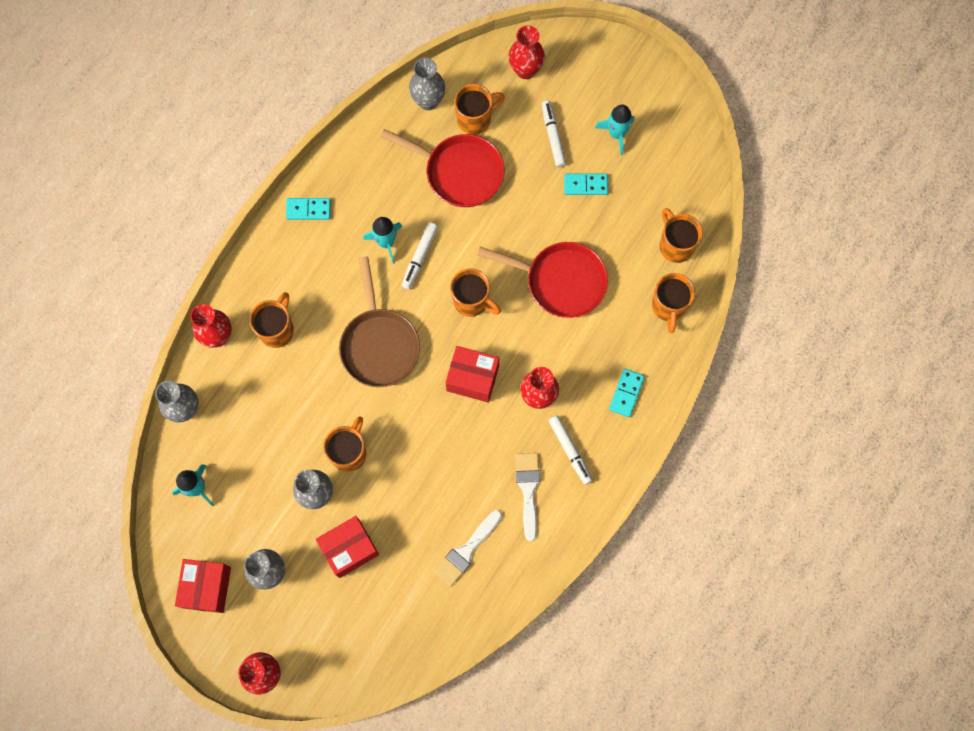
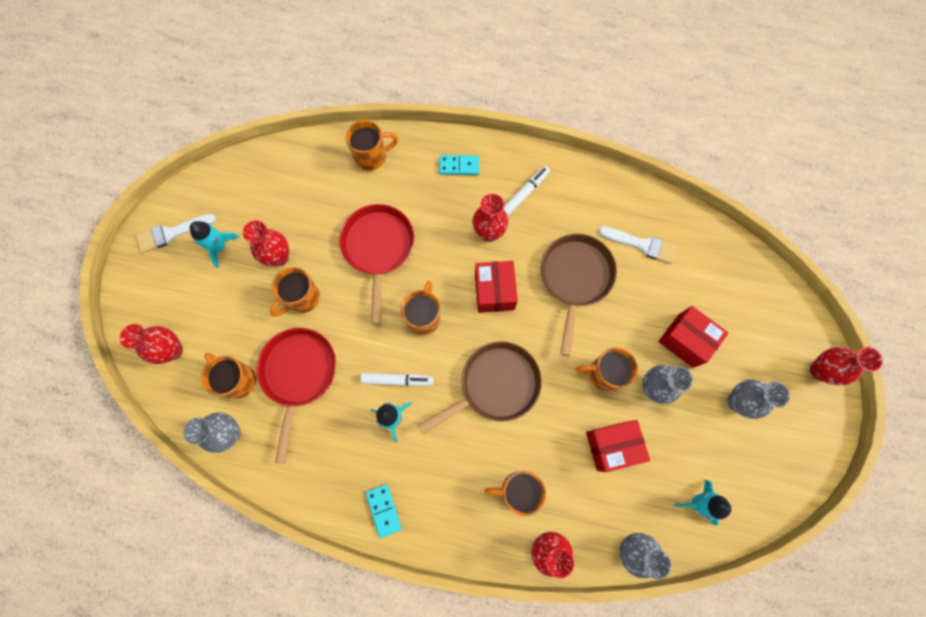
camera: 110 degrees left, 0 degrees up
red box [175,559,231,613] -> red box moved to [586,420,650,472]
white brush [516,453,540,541] -> white brush moved to [136,214,216,253]
white marker [542,101,566,167] -> none
turquoise domino [564,174,608,195] -> red vase [243,220,289,266]
orange mug [660,208,703,263] -> orange mug moved to [270,267,320,317]
none -> brown pan [541,234,617,356]

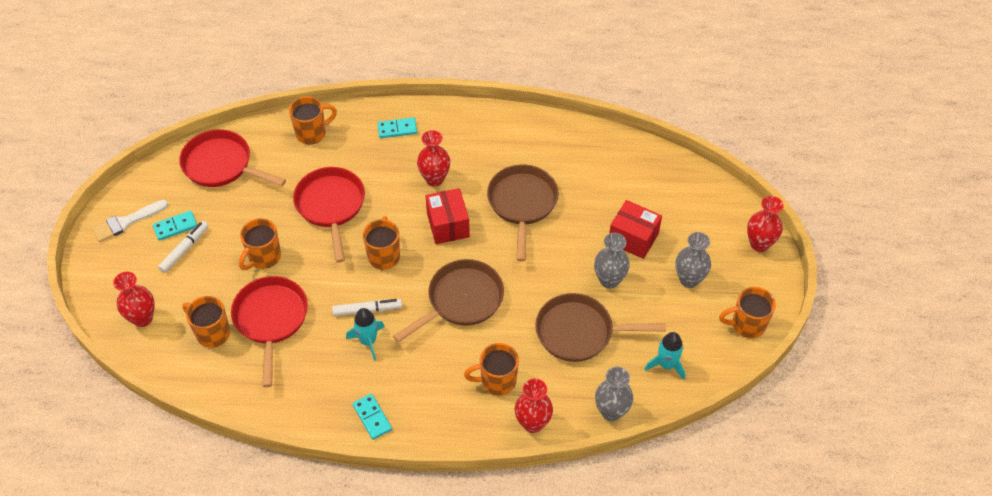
camera: 10 degrees left, 20 degrees down
grey vase [183,413,241,453] -> none
turquoise rocket [190,221,240,268] -> turquoise domino [153,211,197,241]
red vase [243,220,289,266] -> none
white marker [504,166,550,217] -> white marker moved to [158,221,209,273]
orange mug [576,348,638,391] -> orange mug moved to [719,287,776,338]
red box [586,420,650,472] -> brown pan [535,293,666,362]
white brush [598,226,678,264] -> none
none -> red pan [179,129,286,187]

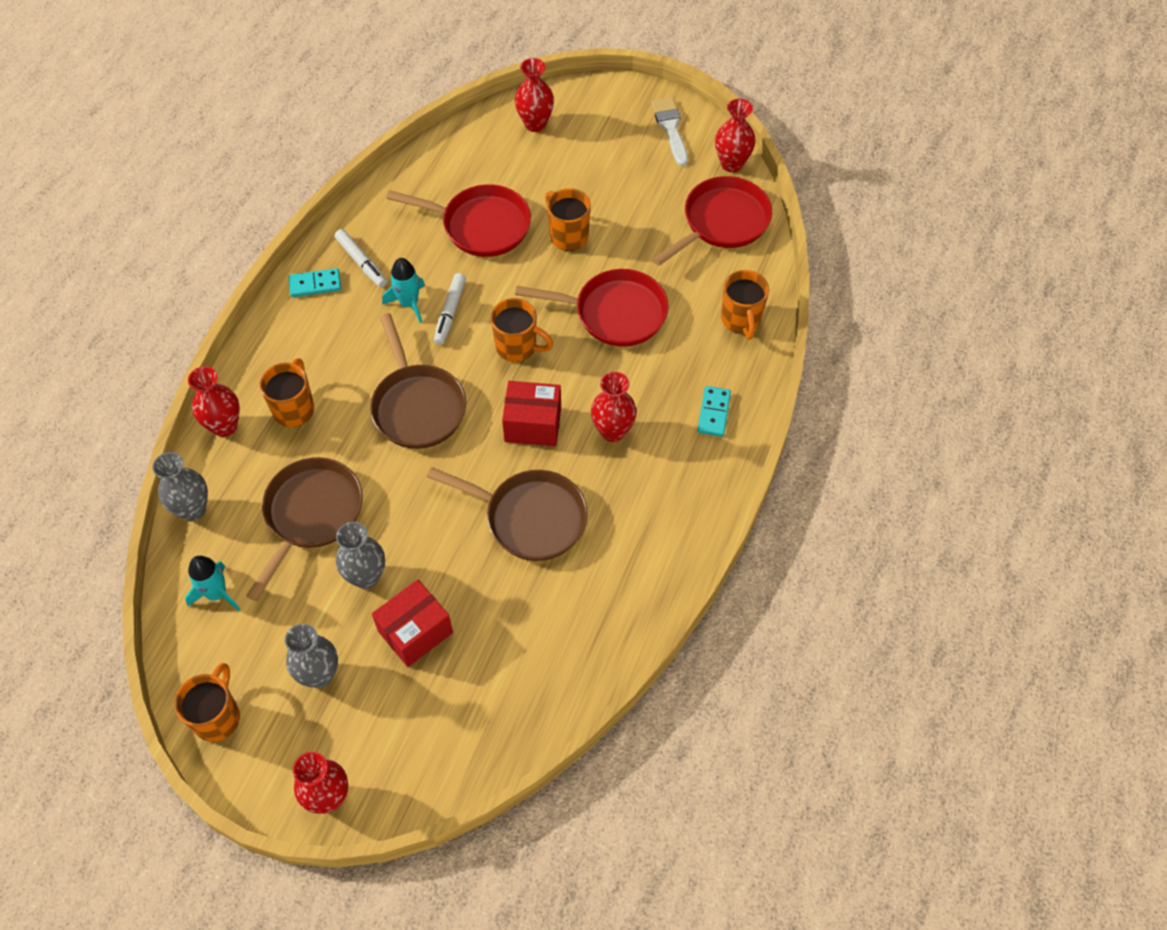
camera: 110 degrees right, 5 degrees up
turquoise domino [153,211,197,241] -> none
white marker [158,221,209,273] -> white marker moved to [334,229,387,288]
orange mug [182,296,230,348] -> none
none -> red vase [715,99,756,172]

